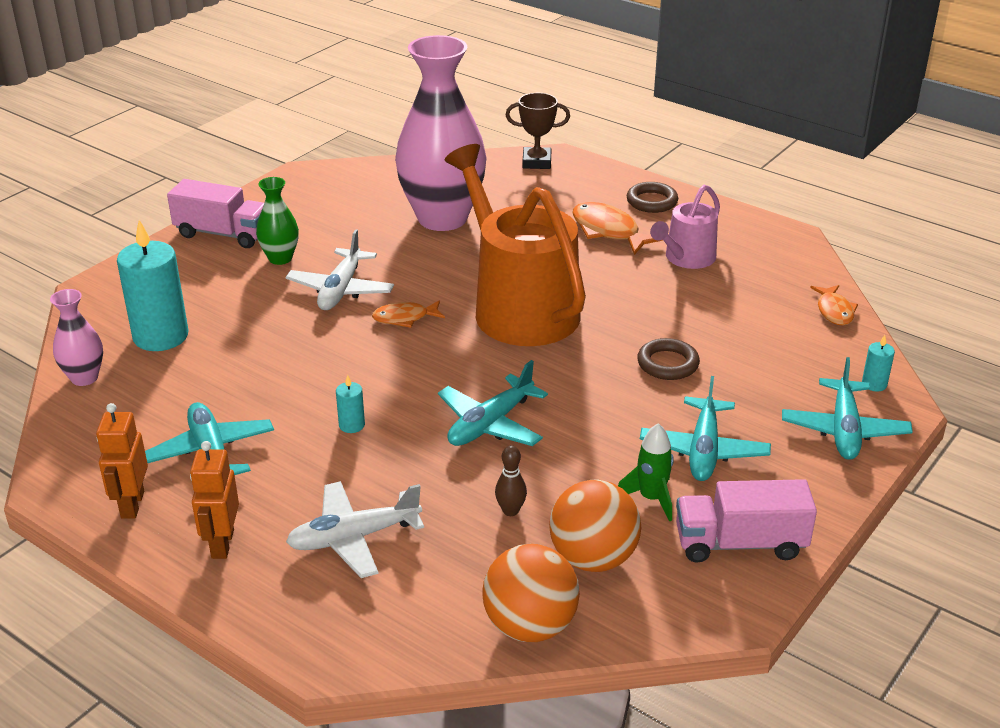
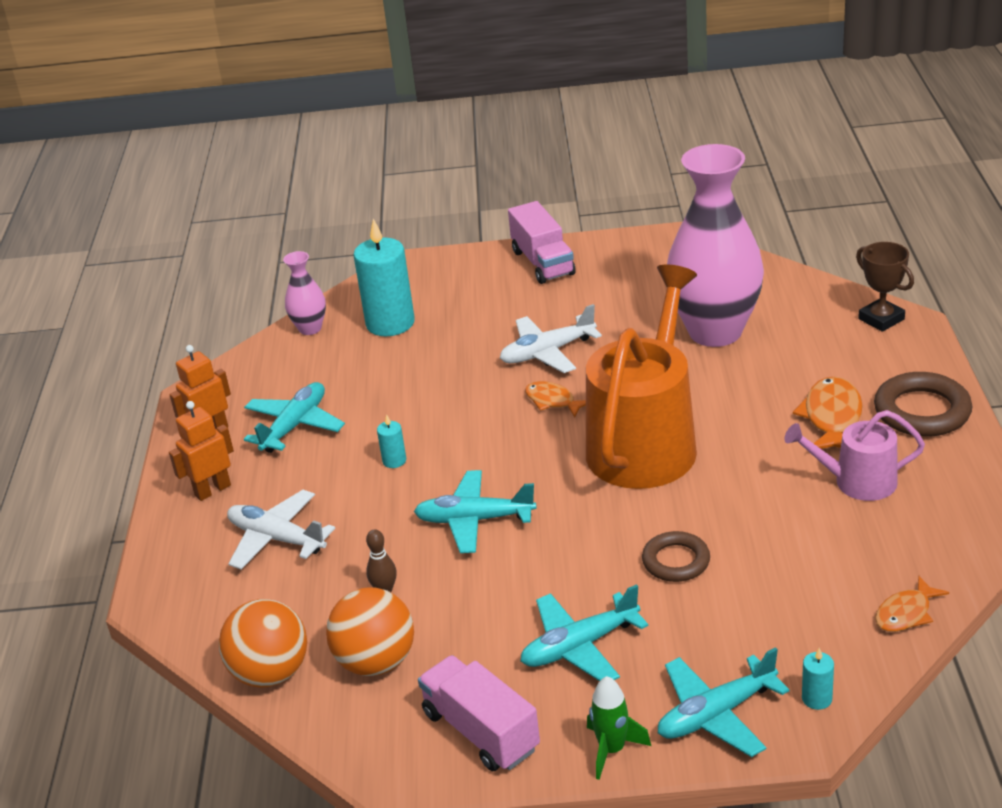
camera: 55 degrees right, 0 degrees up
green vase [256,177,299,265] -> none
green rocket [618,423,674,521] -> green rocket moved to [587,676,651,780]
brown ring [627,182,678,213] -> brown ring [874,372,972,437], size x1.54

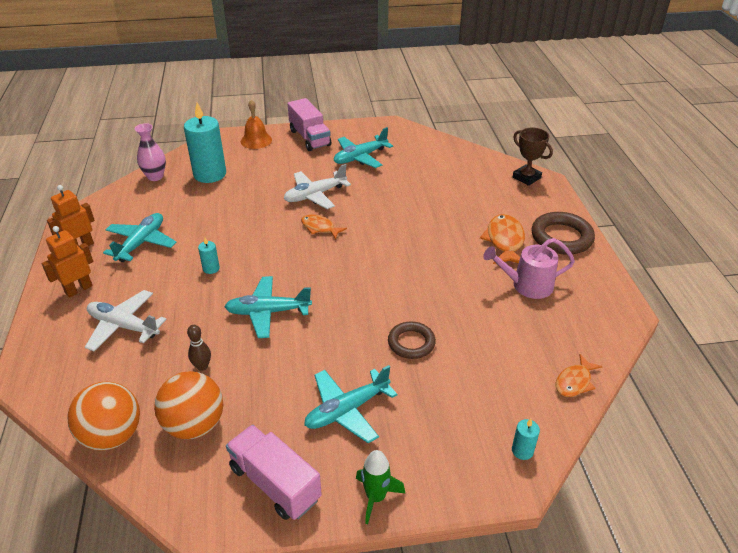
camera: 10 degrees left, 5 degrees up
orange watering can [586,264,697,489] -> none
turquoise plane [658,647,790,757] -> turquoise plane moved to [334,127,393,168]
pink vase [667,144,764,347] -> none
none -> orange bell [241,100,272,149]

